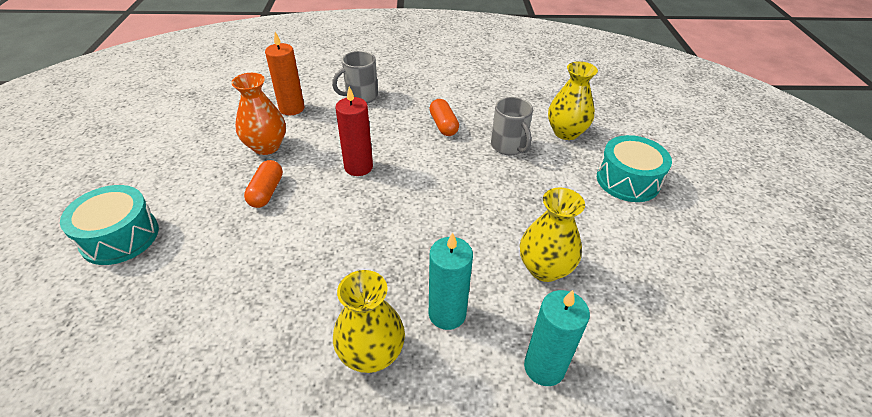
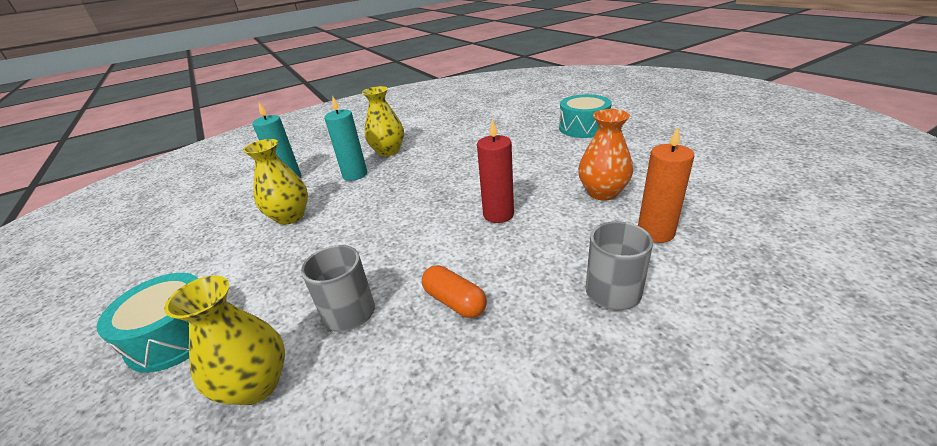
camera: 155 degrees right, 10 degrees down
orange capsule [244,160,283,208] -> none

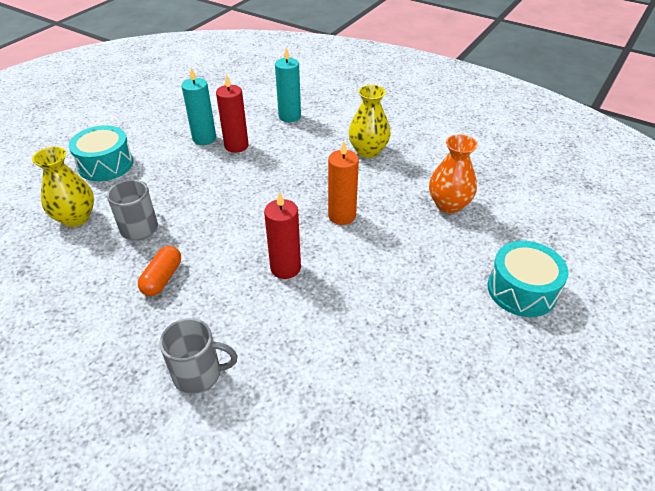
camera: 60 degrees right, 10 degrees up
yellow vase [243,139,308,225] -> red candle [216,74,249,153]
turquoise candle [324,96,367,181] -> turquoise candle moved to [181,68,216,145]
orange vase [578,109,633,201] -> orange vase moved to [429,135,478,214]
orange candle [638,127,694,243] -> orange candle moved to [328,142,359,225]

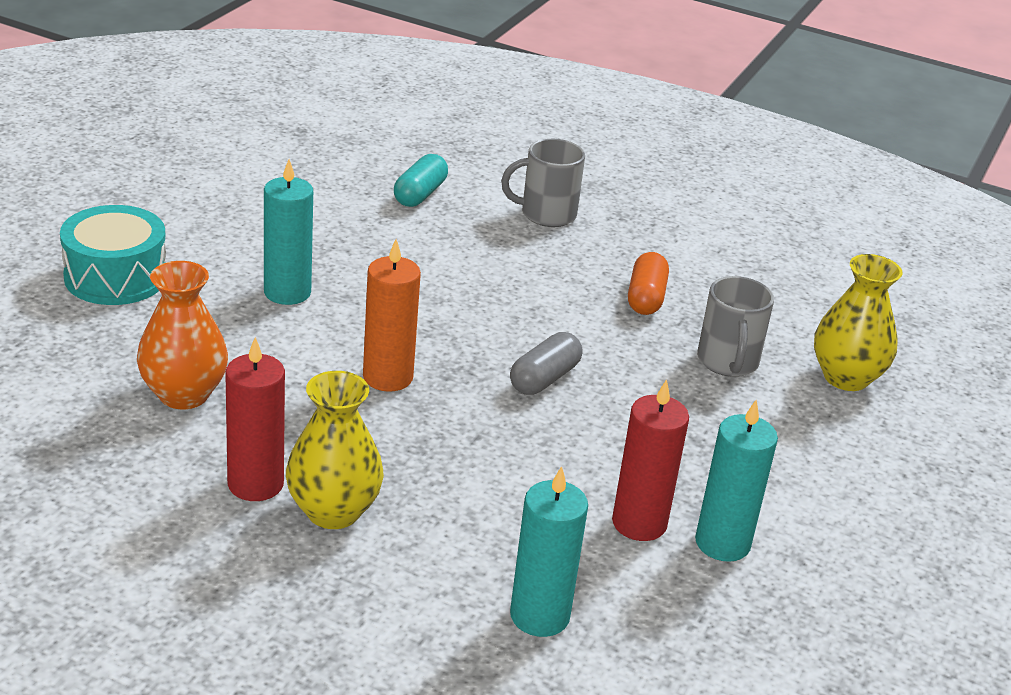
camera: 170 degrees right, 10 degrees down
turquoise drum [69,125,133,181] -> none
red candle [264,192,301,279] -> red candle moved to [225,337,285,501]
none -> turquoise candle [264,159,313,305]
none -> turquoise capsule [394,154,448,207]
none -> grey capsule [510,332,583,395]

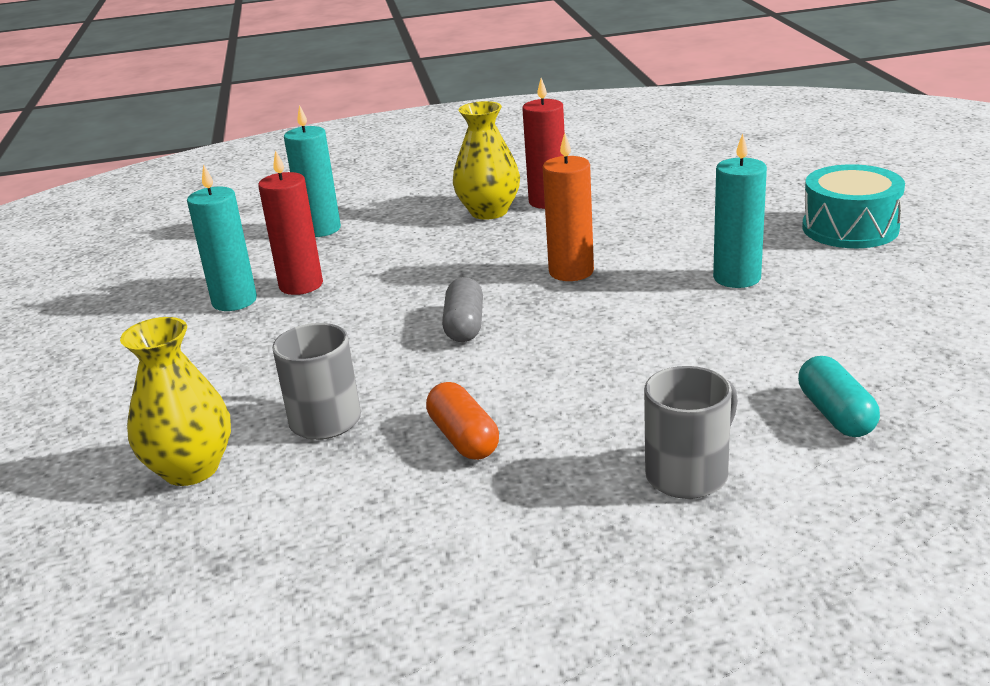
camera: 150 degrees right, 5 degrees down
orange vase [137,261,228,409] -> none

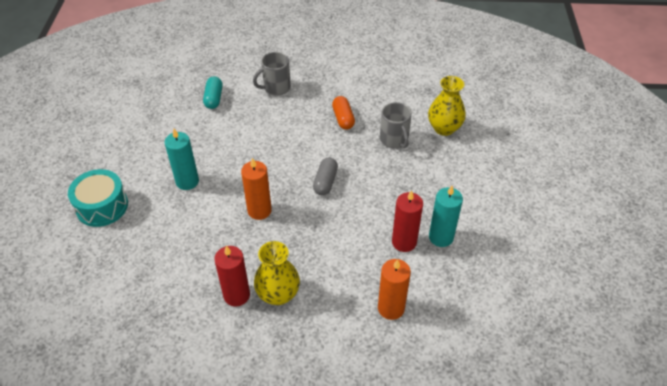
camera: 170 degrees left, 20 degrees up
turquoise candle [284,105,341,237] -> orange candle [378,259,411,320]

